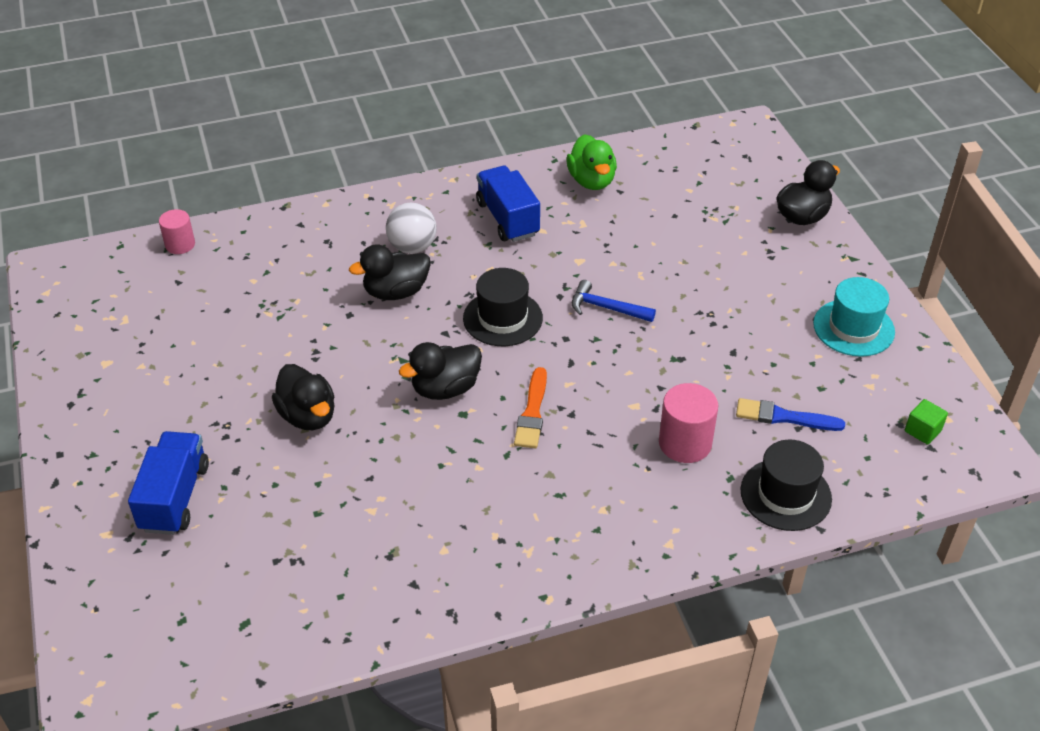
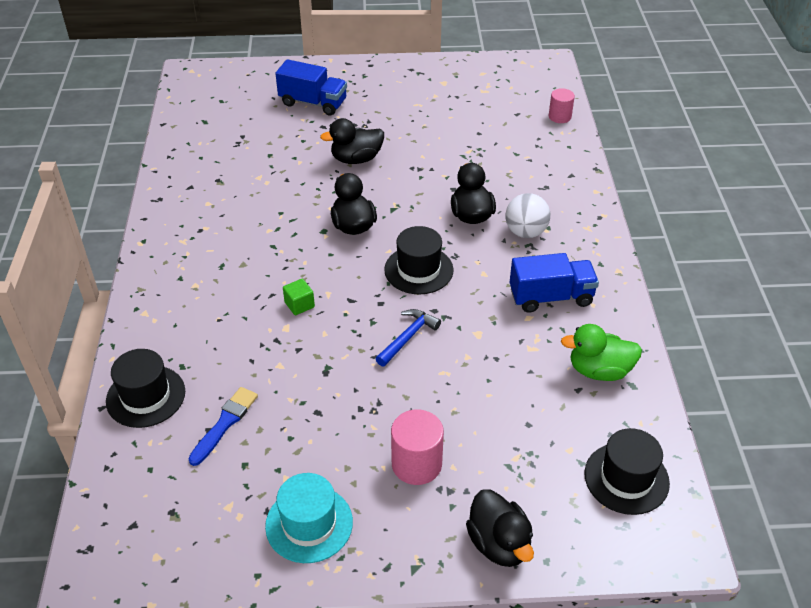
camera: 105 degrees right, 0 degrees up
orange brush [514,367,547,448] -> none
pink cylinder [659,383,718,463] -> pink cylinder moved to [391,409,444,485]
green cube [905,399,948,445] -> green cube moved to [283,279,315,315]
none -> black hat [584,428,670,515]

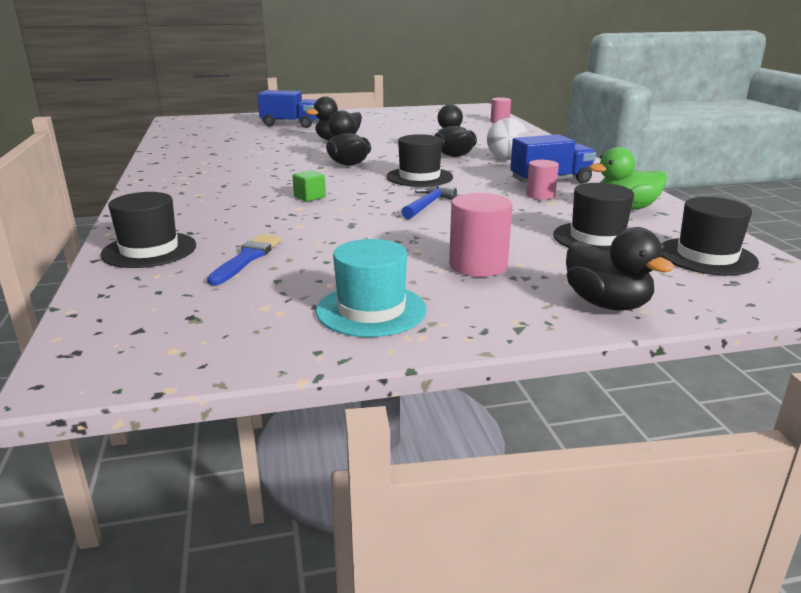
camera: 10 degrees left, 20 degrees down
none -> pink cylinder [526,160,559,200]
none -> black hat [553,183,634,251]

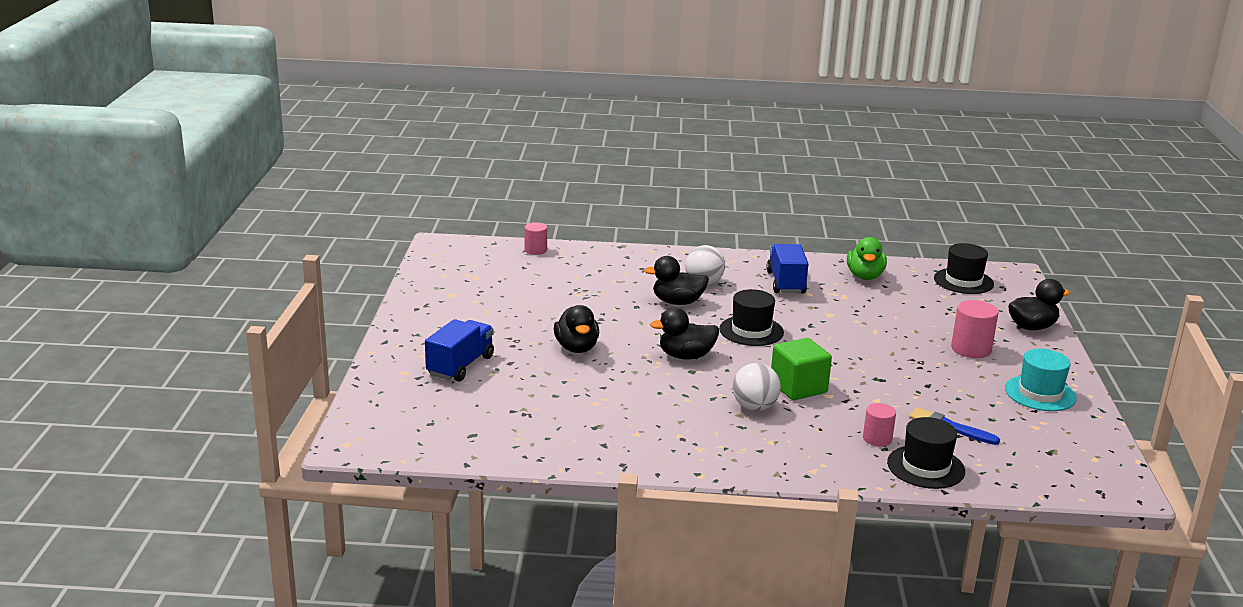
camera: 75 degrees left, 0 degrees up
green cube [292,170,326,202] -> green cube [771,338,832,400], size x1.92
blue hammer [402,186,457,219] -> none
pink cylinder [526,160,559,200] -> pink cylinder moved to [863,403,896,447]
black hat [553,183,634,251] -> none
none -> white ball [733,363,781,411]

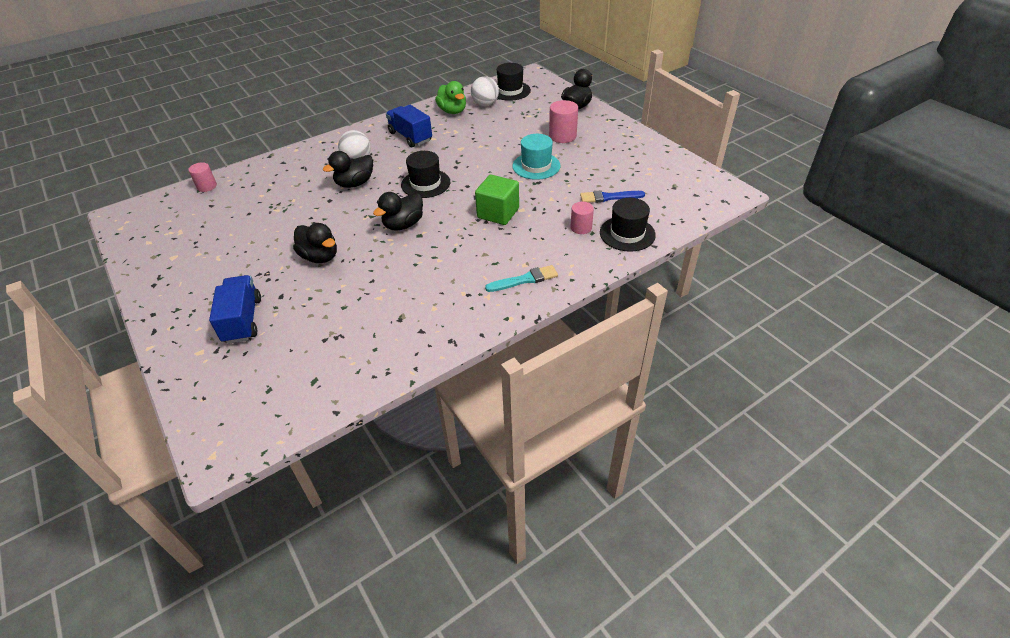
camera: 35 degrees left, 20 degrees up
white ball [733,363,781,411] -> white ball moved to [471,76,499,106]
turquoise hat [1005,349,1077,411] -> turquoise hat moved to [512,134,561,180]
none -> turquoise brush [485,265,558,292]

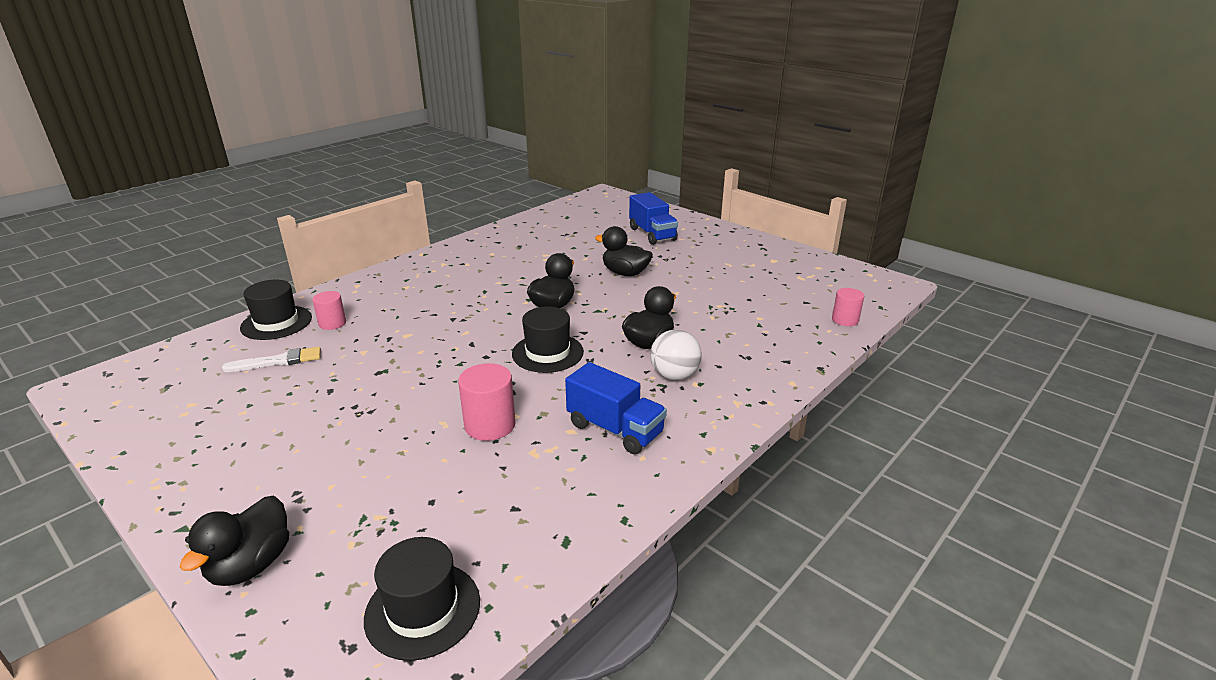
camera: 165 degrees right, 15 degrees down
green duck [435,81,466,114] -> none
white ball [471,76,499,106] -> none
green cube [475,175,519,225] -> none
turquoise brush [485,265,558,292] -> none
turquoise hat [512,134,561,180] -> none
pink cylinder [549,100,578,143] -> pink cylinder moved to [458,363,516,441]
blue brush [580,190,645,203] -> white brush [222,347,321,372]

